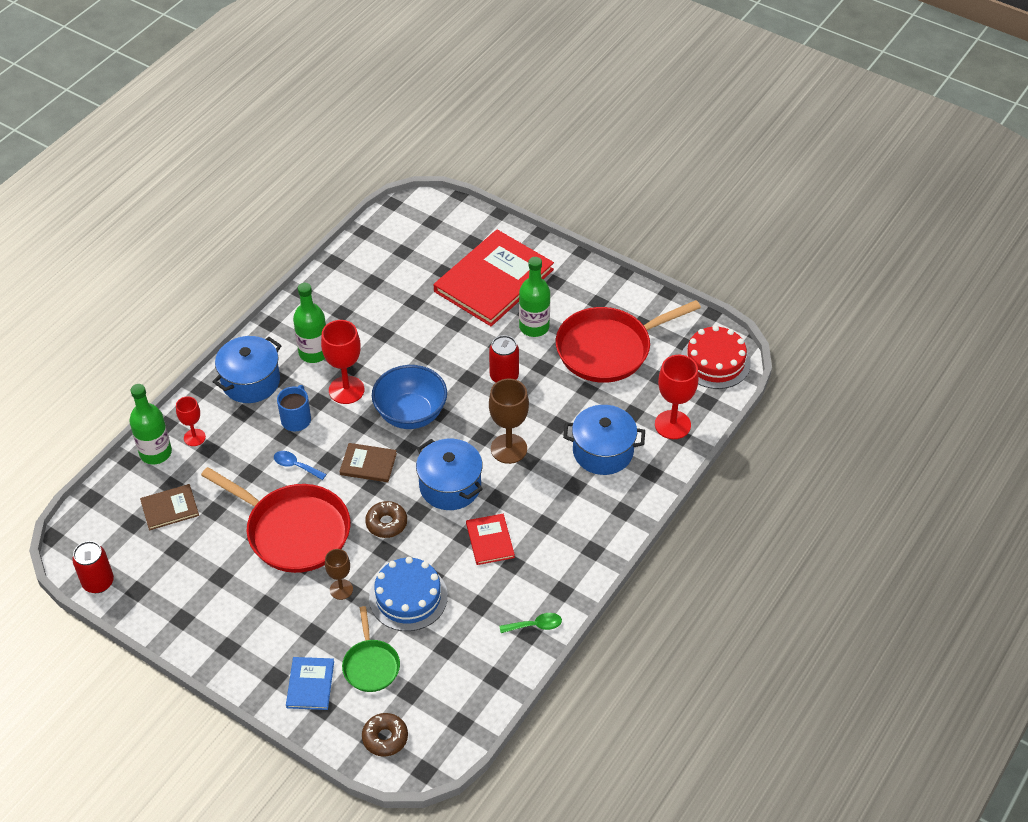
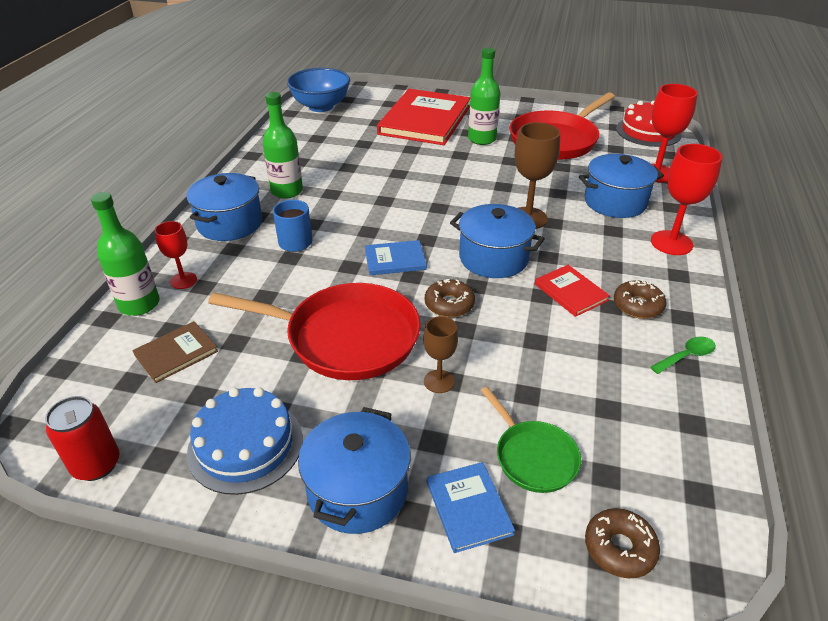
camera: 20 degrees left, 10 degrees down
blue spoon [274,451,327,480] -> none
red goblet [321,320,364,404] -> red goblet moved to [651,144,723,255]
brown book [339,443,397,482] -> blue book [365,240,427,275]
blue cake [369,557,448,631] -> blue cake moved to [187,387,303,495]
blue bowl [372,365,447,429] -> blue bowl moved to [287,68,350,112]
red can [489,335,519,383] -> none
none -> blue pot [298,407,411,534]
none -> brown donut [614,280,666,319]

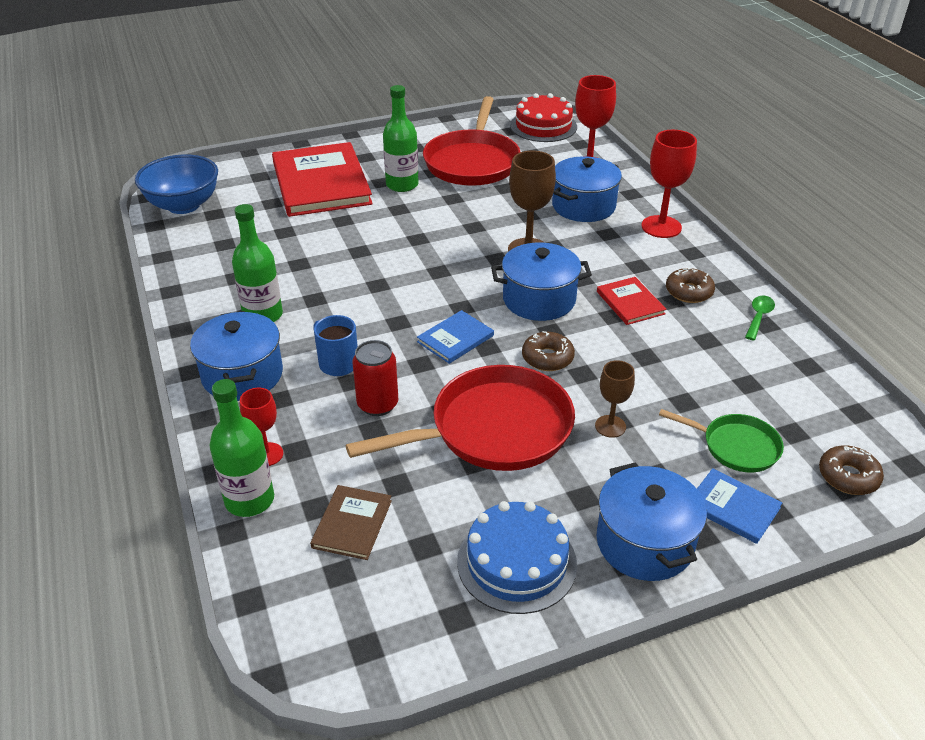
camera: 35 degrees left, 0 degrees up
red can [45,396,120,481] -> red can moved to [352,340,398,416]
red book [535,265,610,317] -> red book turned 45 degrees clockwise [597,277,666,325]

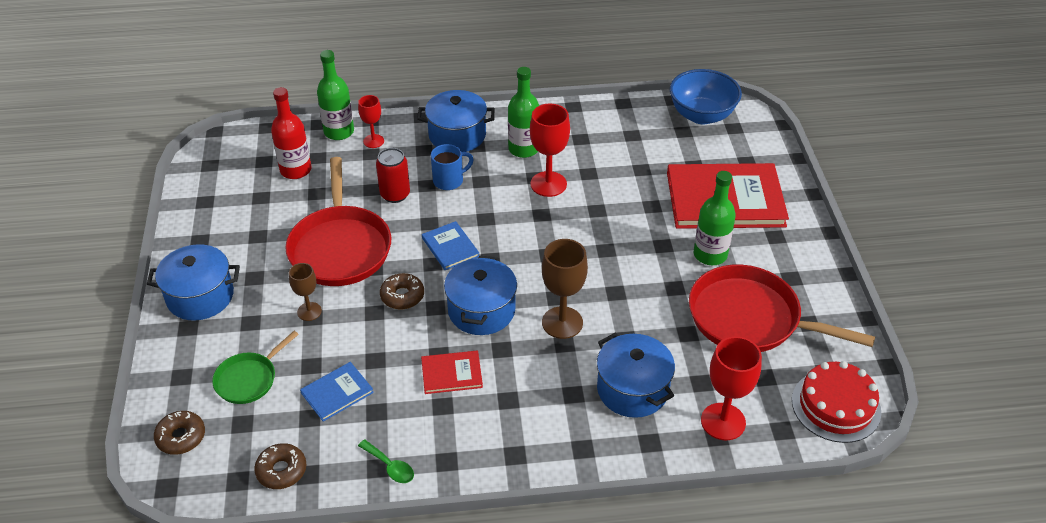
camera: 105 degrees right, 5 degrees up
brown book [310,485,392,560] -> red bottle [271,87,312,179]
blue cake [457,501,577,614] -> none
red goblet [642,130,697,238] -> red goblet moved to [530,104,570,197]
brown donut [666,268,715,303] -> brown donut moved to [254,443,306,489]
blue book [697,468,782,544] -> blue book moved to [300,362,374,422]

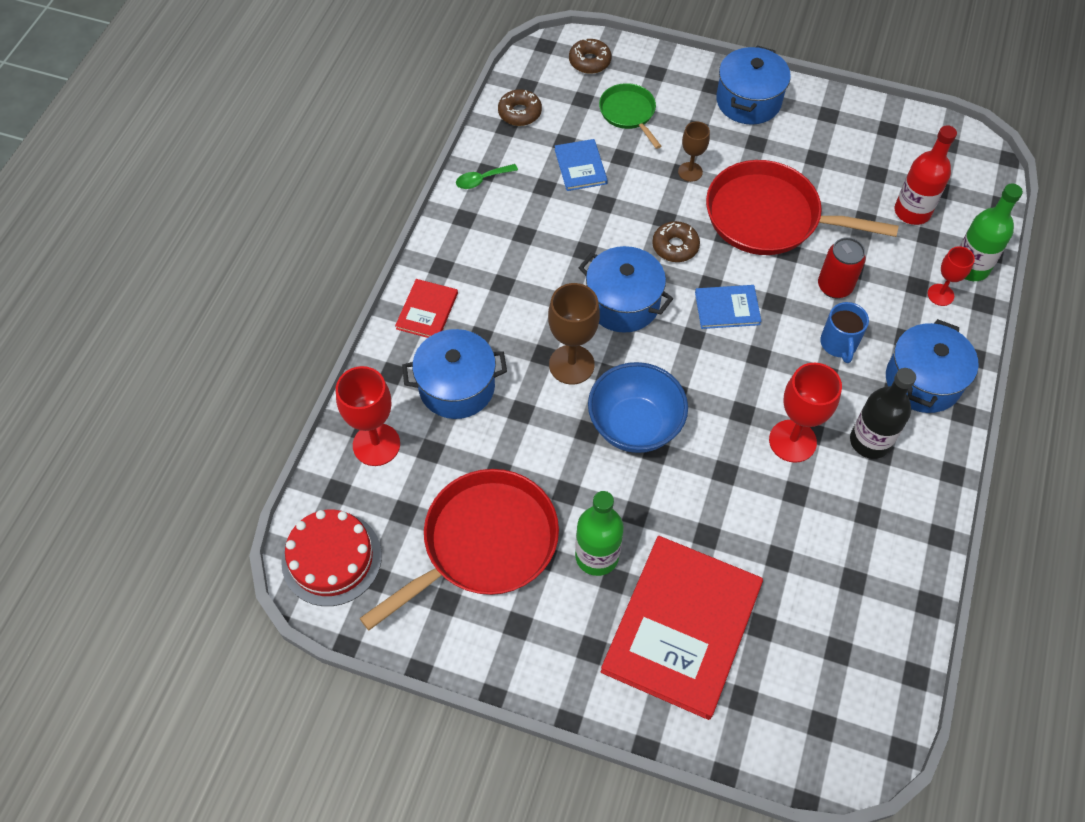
camera: 115 degrees right, 15 degrees up
red book [421,350,483,394] -> red book moved to [395,279,458,338]
green bottle [508,67,539,158] -> black bottle [850,368,916,459]
blue bowl [670,69,742,124] -> blue bowl moved to [588,362,688,453]

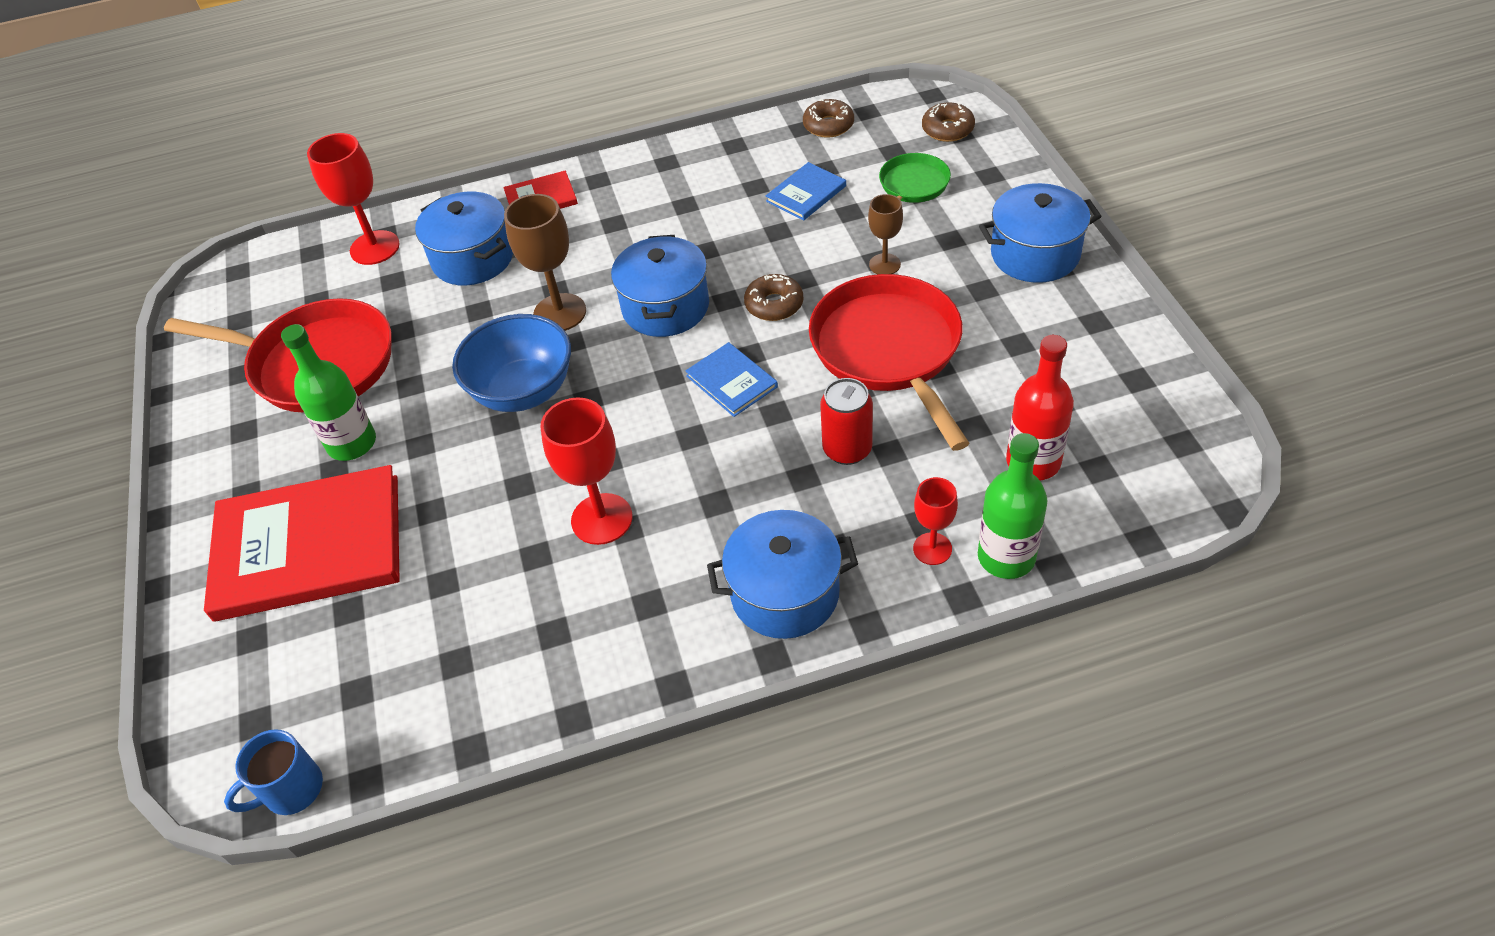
camera: 60 degrees right, 10 degrees down
red cake [281,510,382,606] -> none
green spoon [456,164,518,189] -> none
blue mug [820,302,869,363] -> blue mug moved to [224,729,323,815]
black bottle [850,368,916,459] -> none

